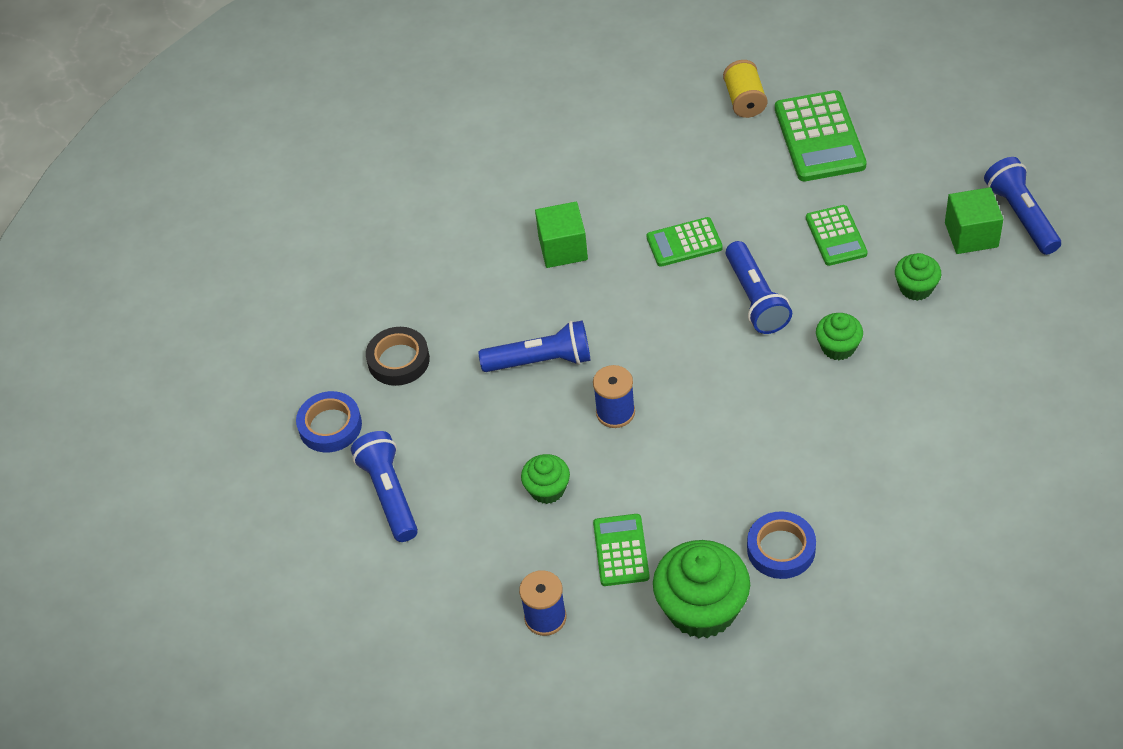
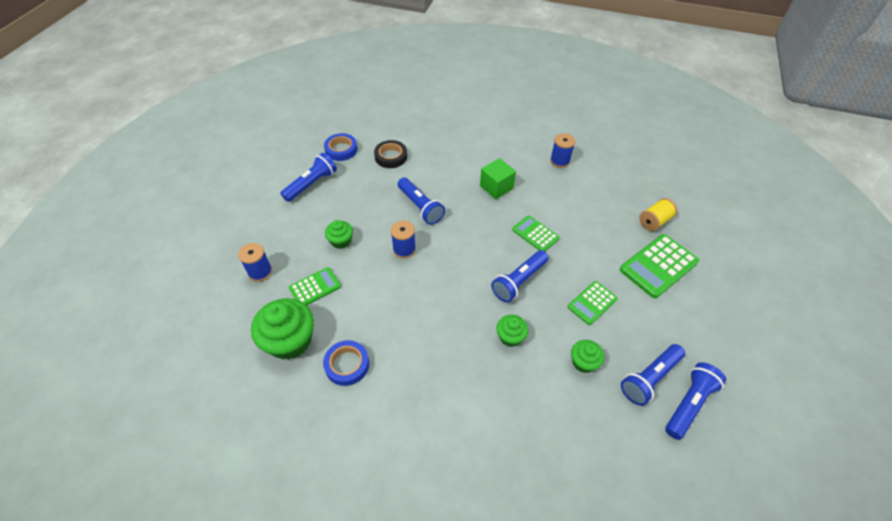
camera: 55 degrees right, 0 degrees up
green cube [945,187,1003,254] -> blue flashlight [621,344,685,406]
none -> blue spool [550,133,576,168]

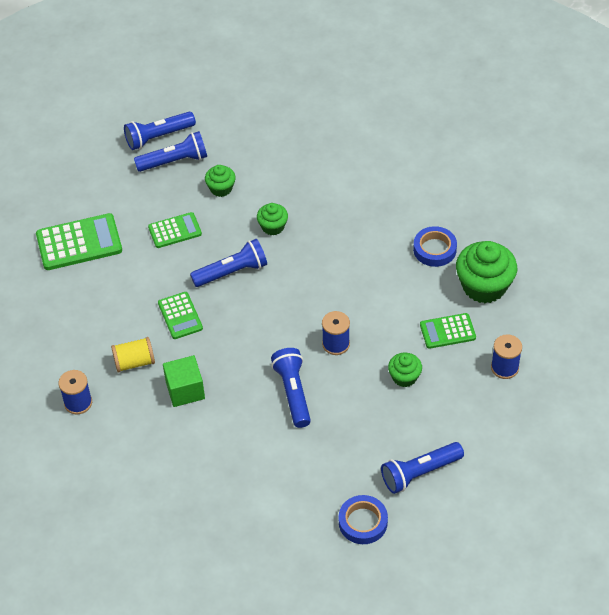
camera: 155 degrees left, 0 degrees up
black tape [374,140,407,168] -> none
yellow spool [639,198,677,231] -> yellow spool moved to [111,337,155,373]

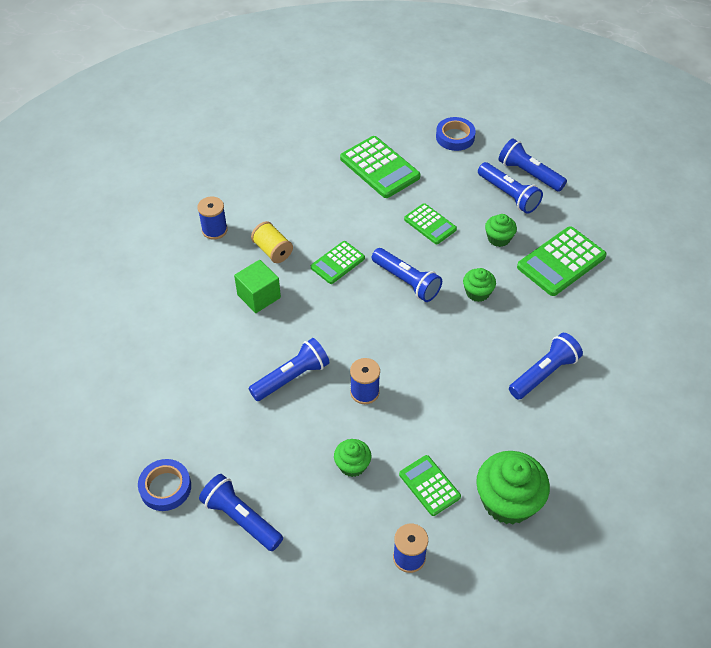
camera: 65 degrees right, 0 degrees up
blue tape [413,226,457,267] -> blue tape moved to [436,117,476,151]
none -> blue flashlight [509,333,583,400]
none -> green calculator [517,226,607,296]

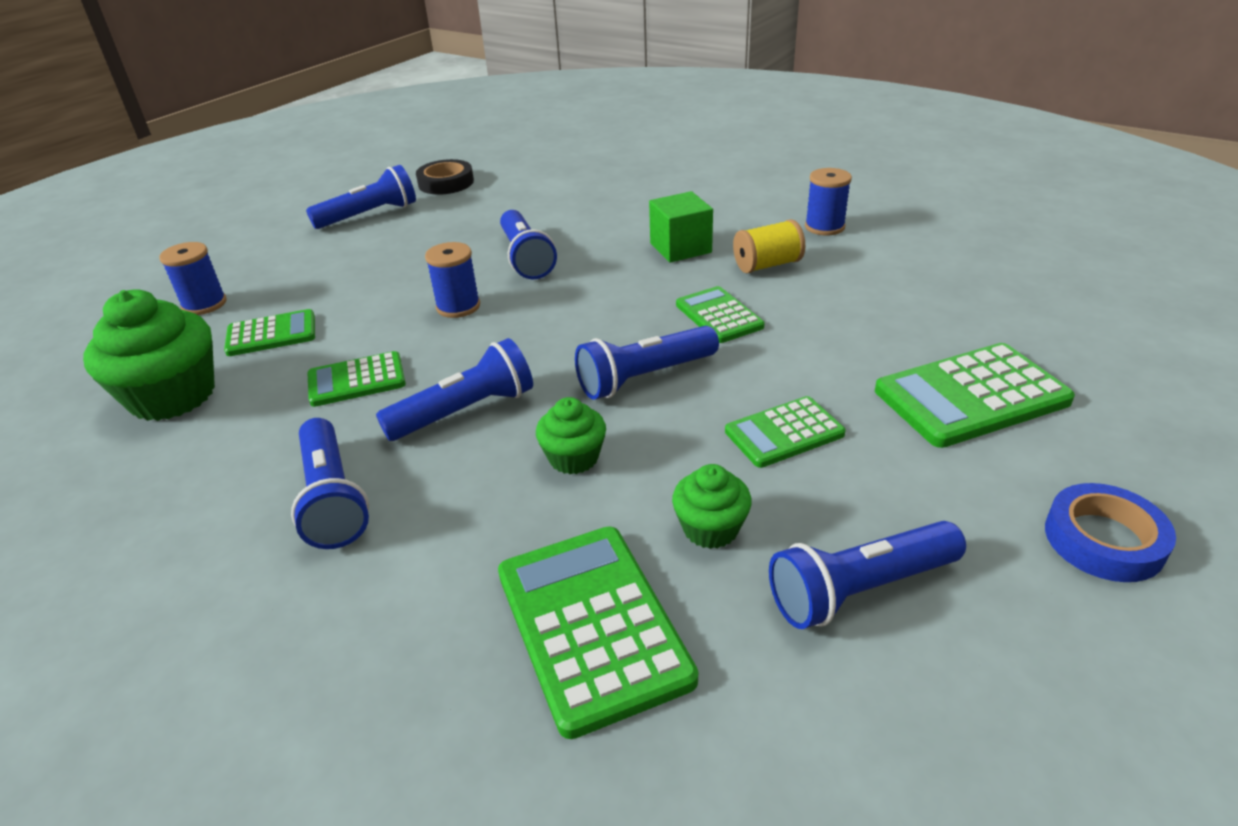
camera: 110 degrees right, 15 degrees down
blue tape [138,459,191,511] -> black tape [416,159,474,195]
green cupcake [334,439,371,477] -> none
blue flashlight [499,139,567,192] -> blue flashlight moved to [376,338,533,441]
none -> green calculator [307,351,406,407]

